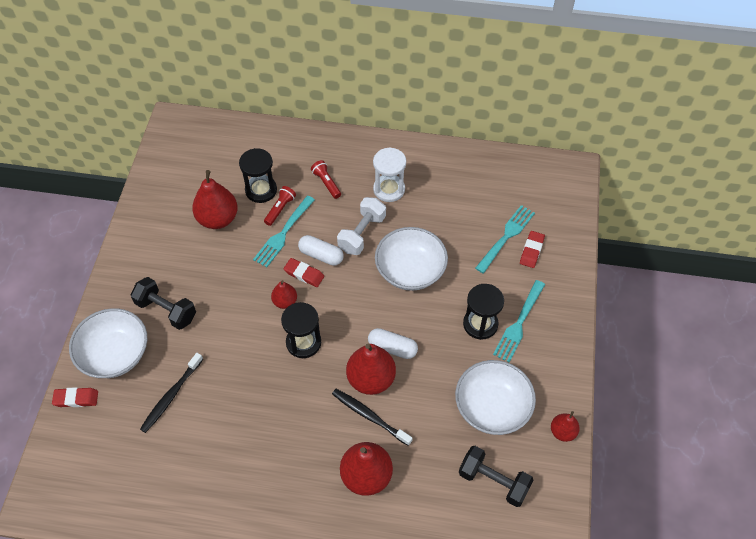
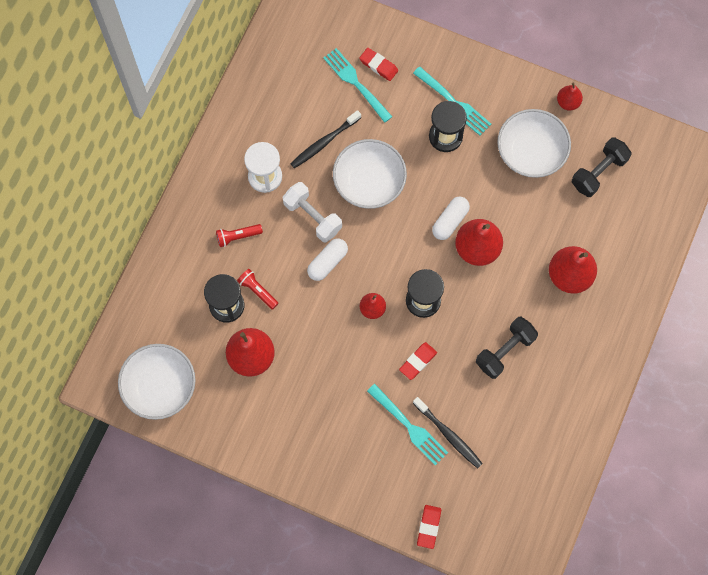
camera: 75 degrees left, 15 degrees up
white bowl [69,308,147,378] -> white bowl moved to [118,344,196,420]
black dumbbell [130,277,196,330] -> black dumbbell moved to [476,317,538,379]
turquoise fork [253,195,315,267] -> turquoise fork moved to [367,384,448,465]
red eraser [284,258,324,287] -> red eraser moved to [399,342,437,380]
black toothbrush [332,389,413,446] -> black toothbrush moved to [290,110,361,169]

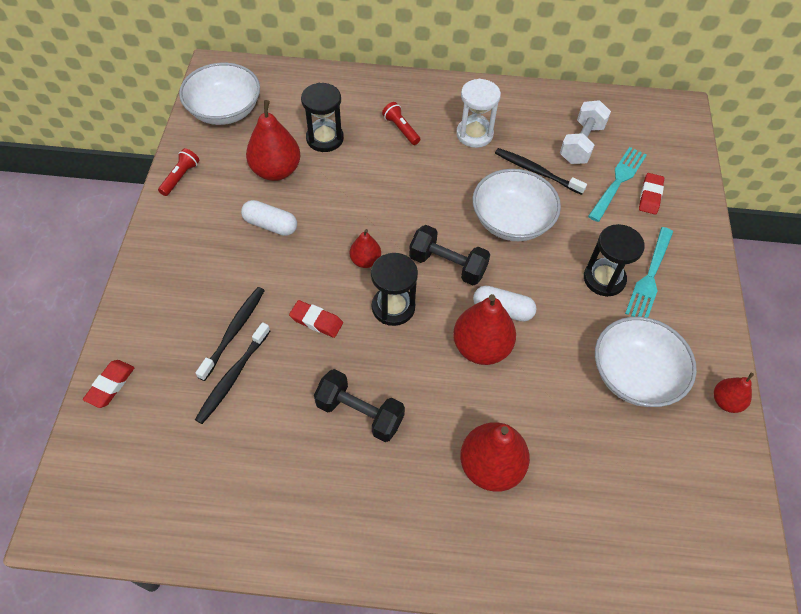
camera: 70 degrees right, 15 degrees down
red flashlight [237,269,279,310] -> red flashlight moved to [158,148,199,196]
white dumbbell [283,182,342,242] -> white dumbbell moved to [560,100,611,164]
white capsule [307,239,348,281] -> white capsule moved to [241,200,297,236]
turquoise fork [367,384,448,465] -> black toothbrush [196,287,265,381]
red eraser [417,505,441,549] -> red eraser turned 60 degrees counterclockwise [83,360,135,408]
black dumbbell [572,137,632,197] -> black dumbbell moved to [409,225,490,285]

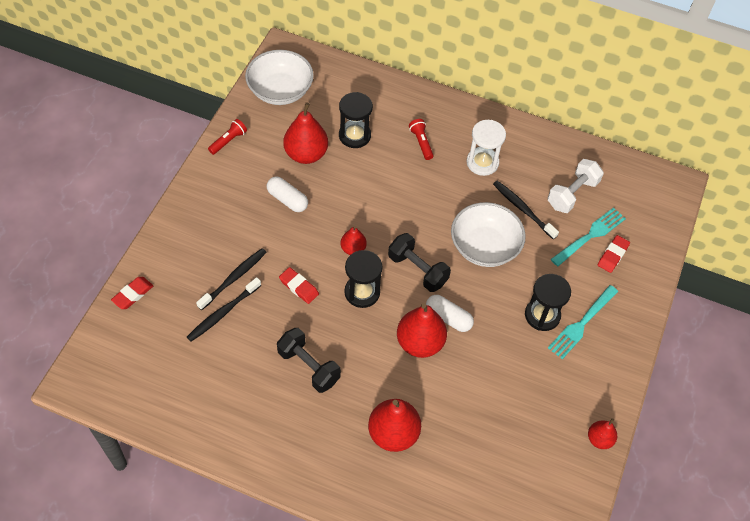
camera: 15 degrees right, 0 degrees up
white bowl [595,317,697,407] -> none

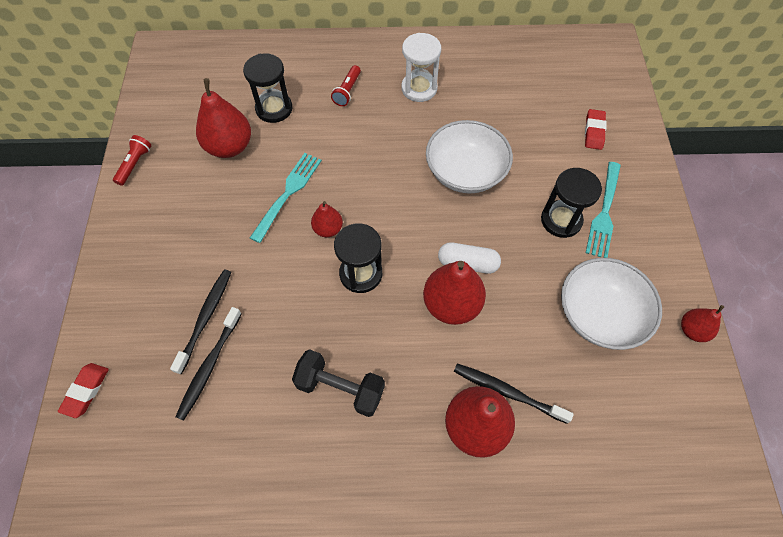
camera: 20 degrees left, 5 degrees up
white bowl [245,50,314,105] -> white bowl moved to [561,258,662,350]
white capsule [267,176,308,212] -> none
red eraser [279,267,319,304] -> none
black dumbbell [388,233,451,292] -> none
red flashlight [409,119,434,160] -> red flashlight turned 120 degrees counterclockwise [331,65,361,106]
black toothbrush [493,181,559,239] -> black toothbrush moved to [454,363,574,424]
white dumbbell [548,159,604,213] -> none
turquoise fork [551,208,626,266] -> turquoise fork moved to [250,153,322,243]

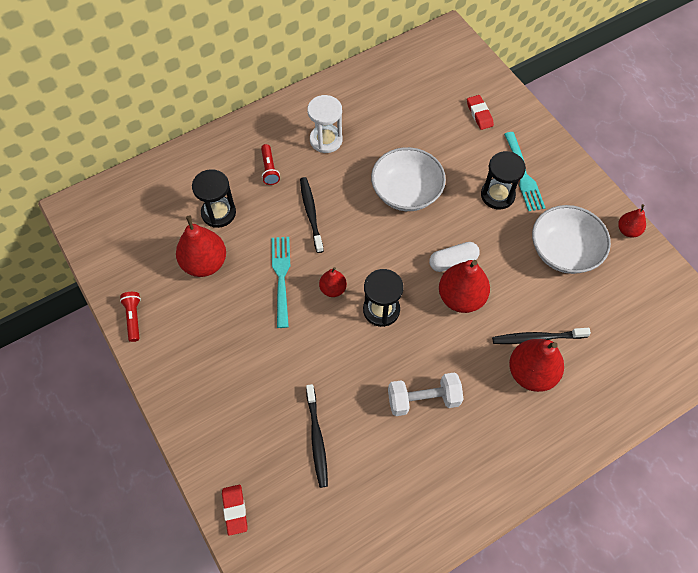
camera: 30 degrees left, 0 degrees up
black toothbrush [170,269,231,374] -> black toothbrush moved to [300,177,324,253]
black dumbbell [292,349,385,417] -> white dumbbell [388,372,463,416]

